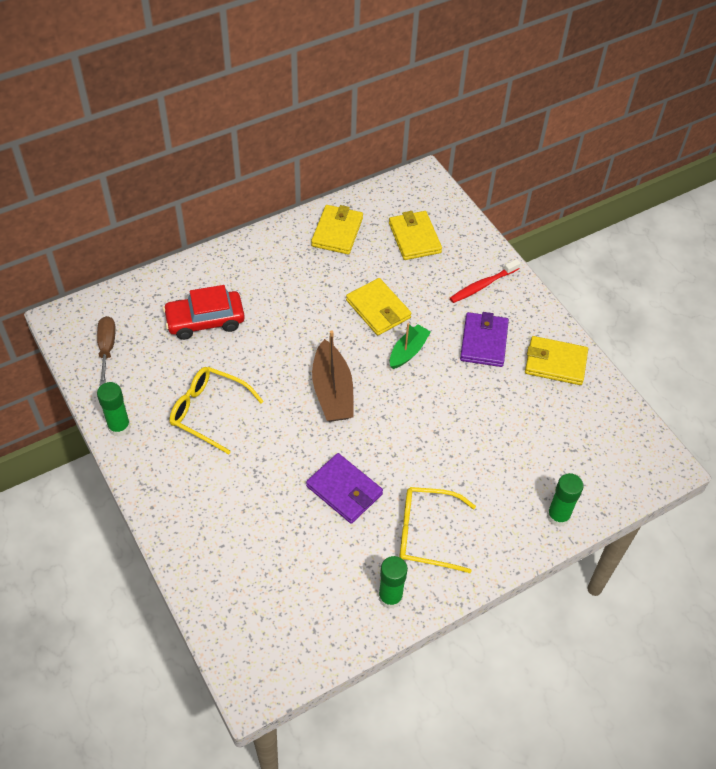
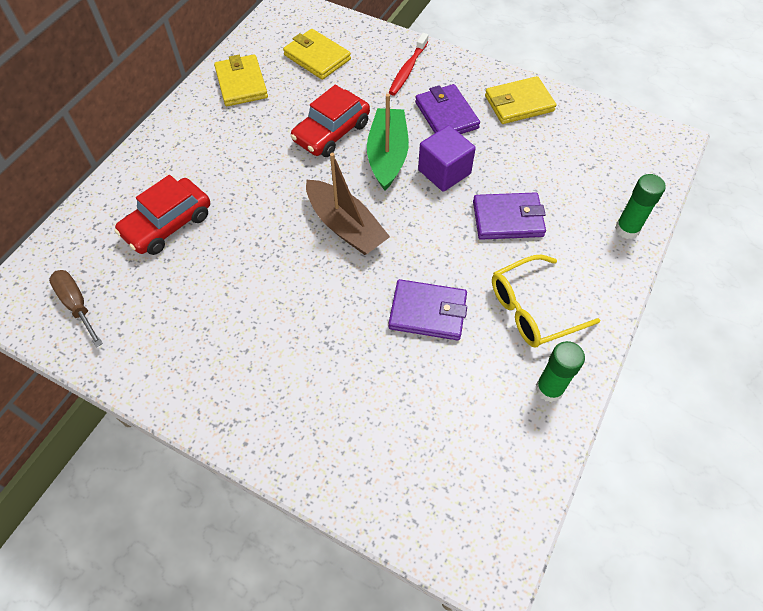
camera: 30 degrees left, 5 degrees up
green glue stick [97,382,131,437] -> none
yellow glasses [169,367,264,455] -> none
yellow wallet [346,278,411,336] -> red car [291,85,370,157]
green boat [390,323,431,369] -> green boat [367,94,409,191], size x1.59
none -> purple cube [418,125,476,192]
none -> purple wallet [473,192,546,240]

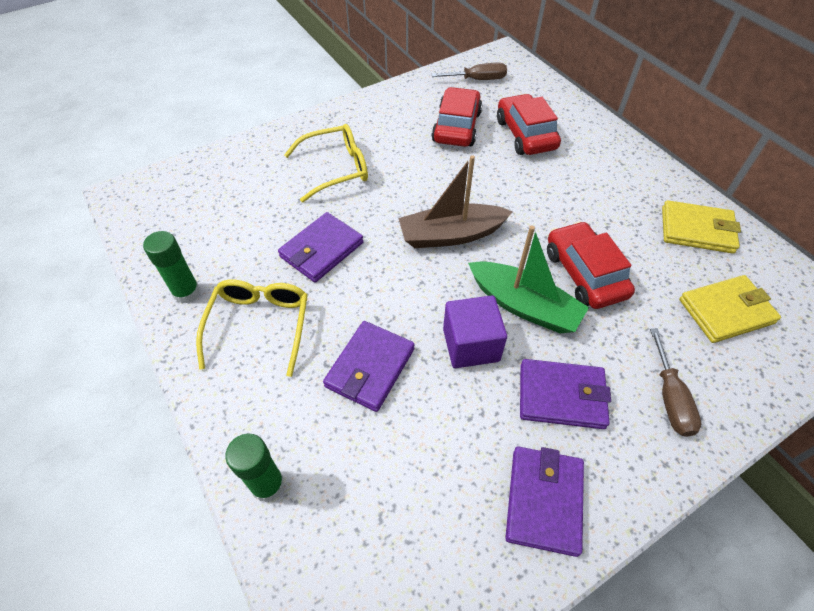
camera: 120 degrees right, 5 degrees down
red toothbrush [389,33,428,95] -> brown screwdriver [650,328,701,437]
yellow wallet [485,76,556,124] -> purple wallet [505,447,584,557]
none -> yellow glasses [284,124,368,202]
none -> red car [432,87,482,147]

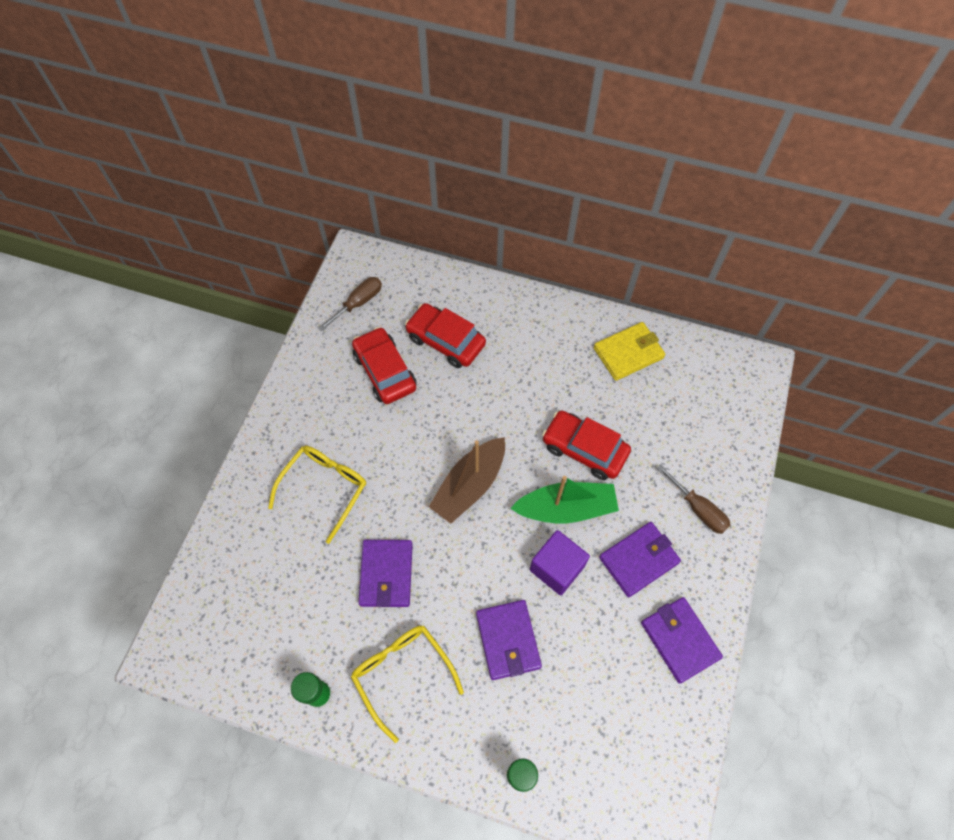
camera: 40 degrees left, 10 degrees up
yellow wallet [679,275,781,343] -> none

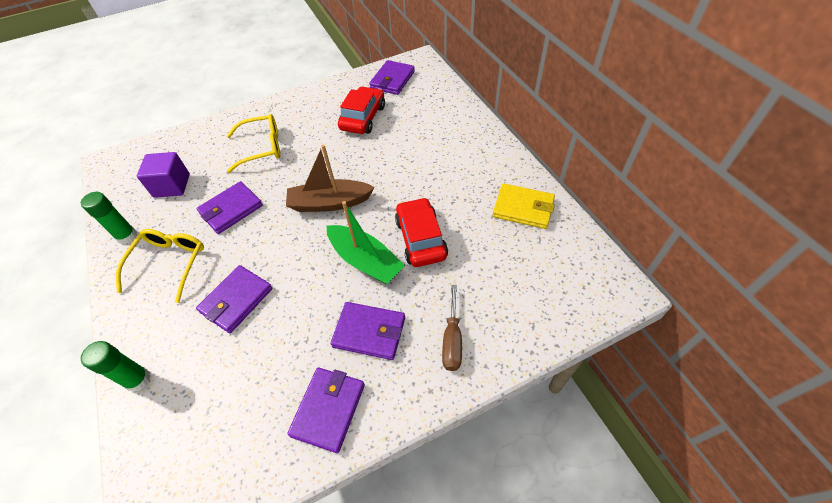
camera: 50 degrees right, 10 degrees down
brown screwdriver [318,277,382,331] -> purple wallet [369,60,415,95]
red car [405,303,486,368] -> none
purple cube [530,530,590,595] -> purple cube moved to [137,152,190,198]

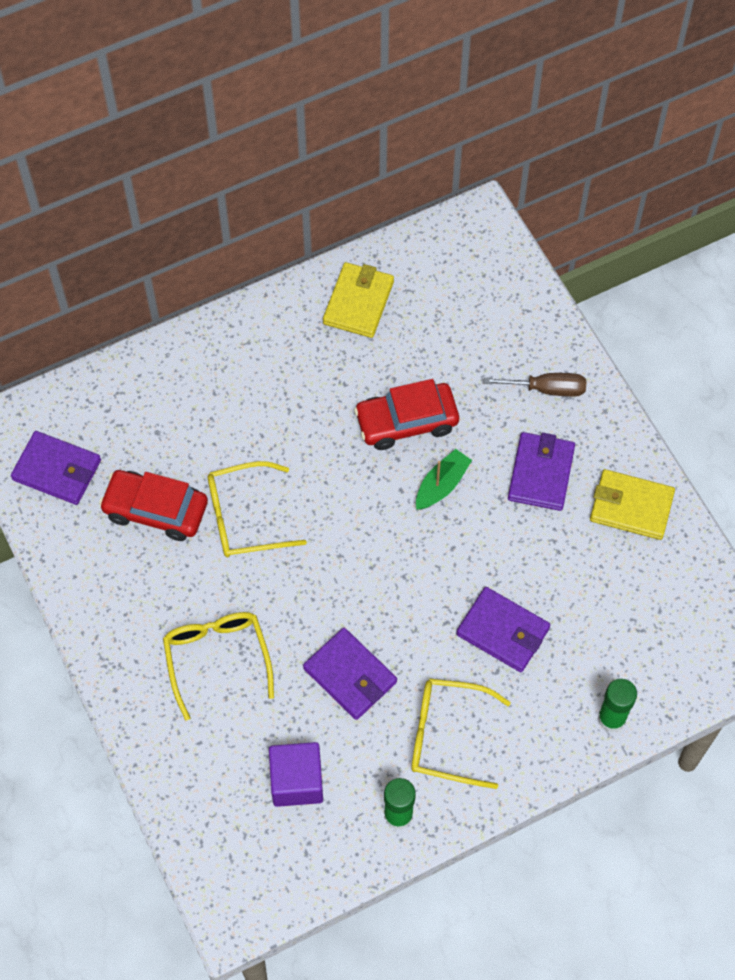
camera: 95 degrees left, 10 degrees up
brown boat [286,145,375,212] -> none
purple wallet [287,367,365,453] -> yellow wallet [590,469,675,540]
green boat [327,201,405,284] -> green boat [416,449,472,510], size x0.63
none -> yellow glasses [207,461,307,557]

